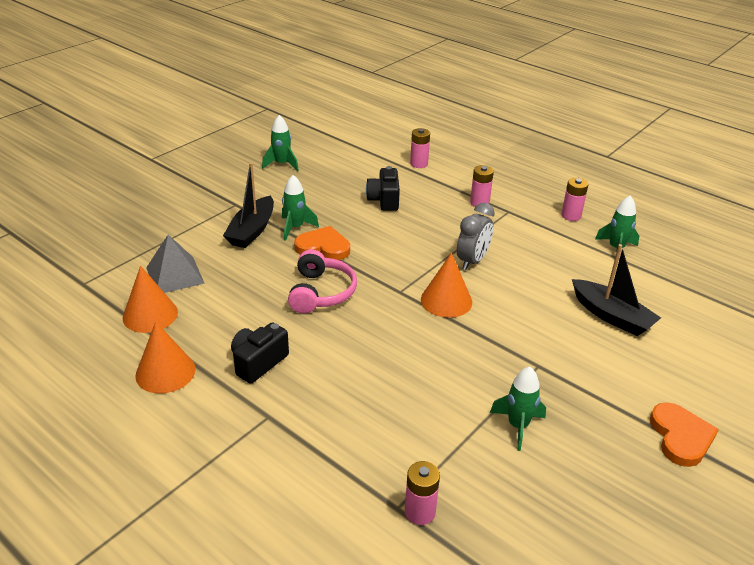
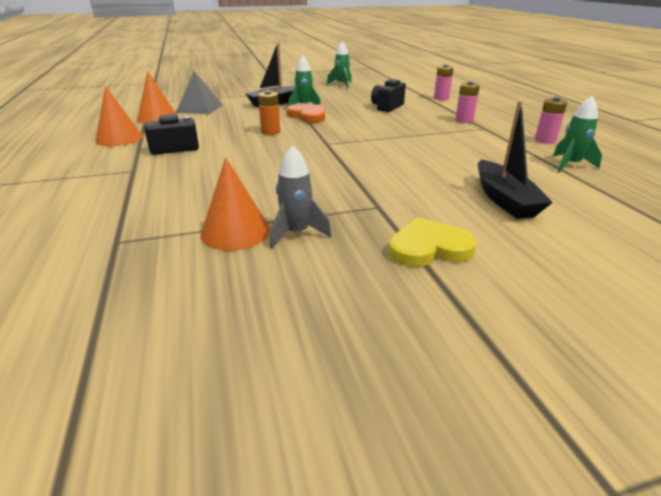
camera: 35 degrees right, 5 degrees down
pink headphones [288,249,357,314] -> orange battery [258,90,280,135]
pink battery [405,461,440,525] -> none
orange cone [421,253,472,318] -> orange cone moved to [201,157,270,251]
grey clock [457,203,495,270] -> none
green rocket [490,367,546,451] -> grey rocket [270,145,332,248]
orange heart [650,402,719,467] -> none
none -> yellow heart [389,217,477,267]

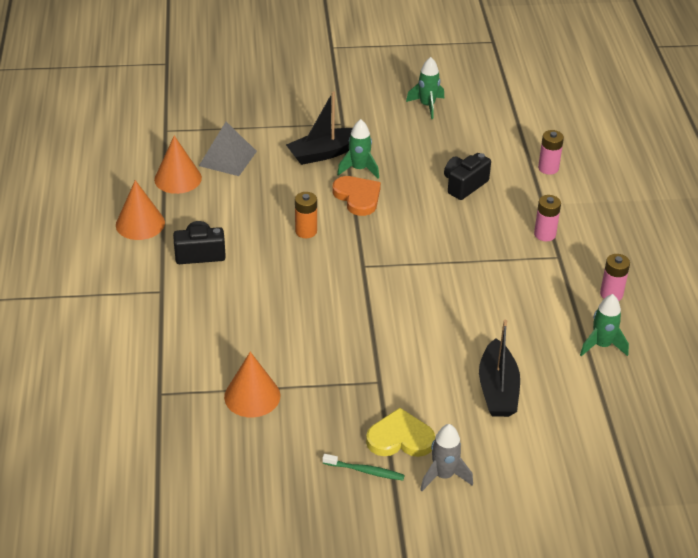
camera: 10 degrees right, 10 degrees up
grey rocket [270,145,332,248] -> grey rocket moved to [420,424,473,491]
none -> green toothbrush [322,454,405,481]

